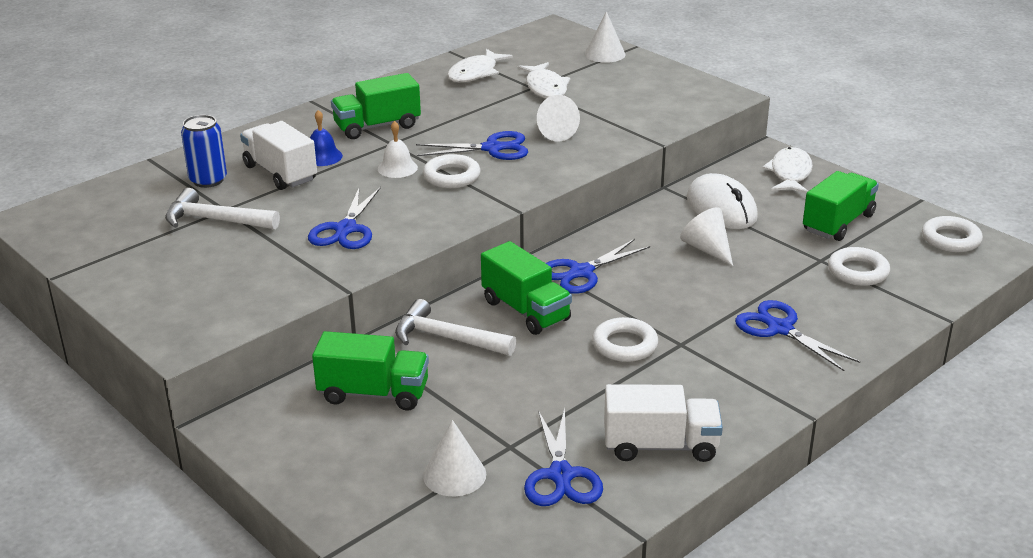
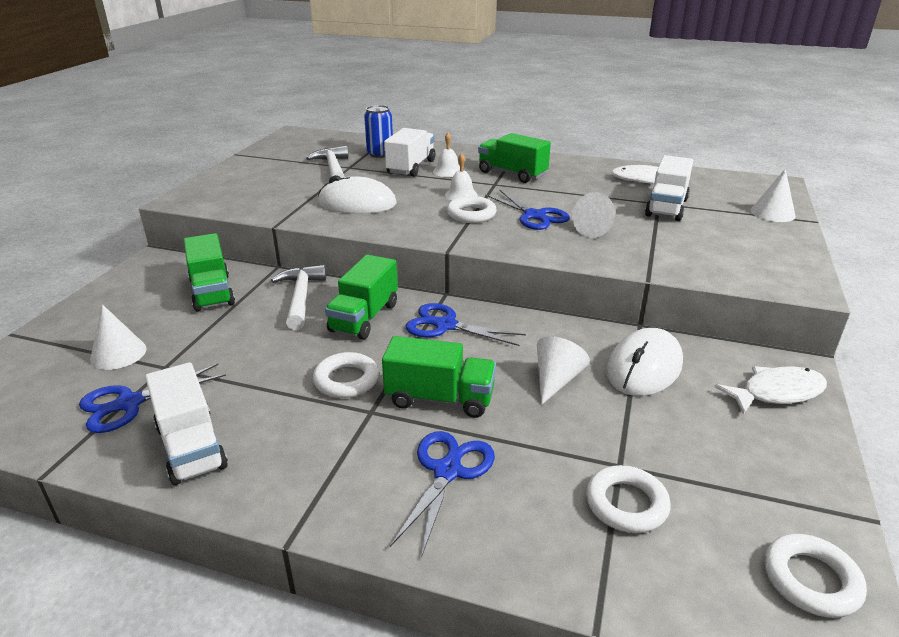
camera: 60 degrees right, 0 degrees up
blue scissors [308,187,381,249] -> white mouse [318,175,396,214]
blue bell [310,110,343,166] -> white bell [433,133,460,177]
white fish [517,62,571,99] -> white truck [645,155,693,221]
green truck [803,171,879,241] -> green truck moved to [382,336,496,418]

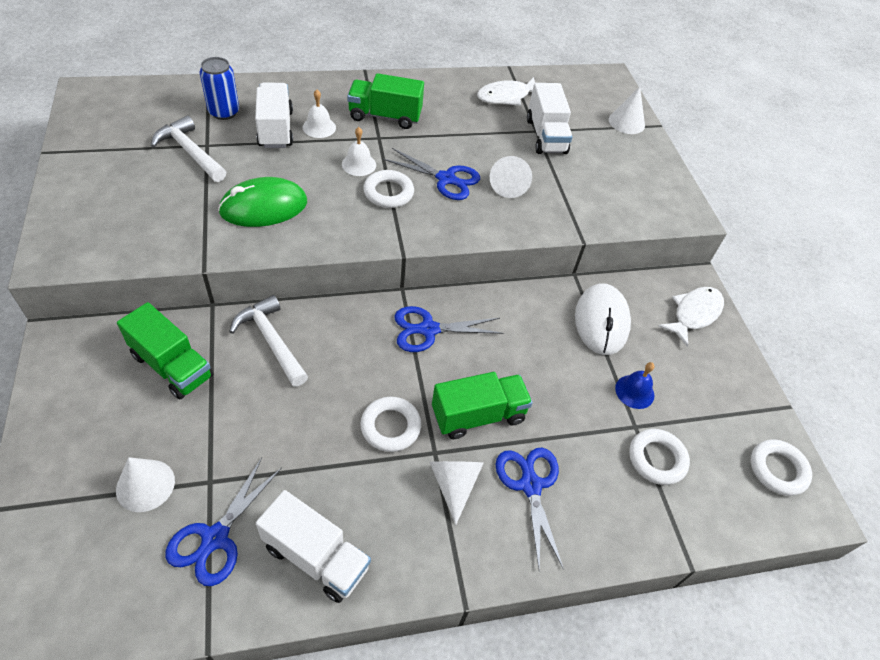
camera: 35 degrees left, 20 degrees up
white mouse [318,175,396,214] -> green mouse [218,177,307,227]
green truck [325,255,398,339] -> none
white cone [537,336,590,405] -> white cone moved to [429,461,484,525]
none -> blue bell [615,362,654,409]

